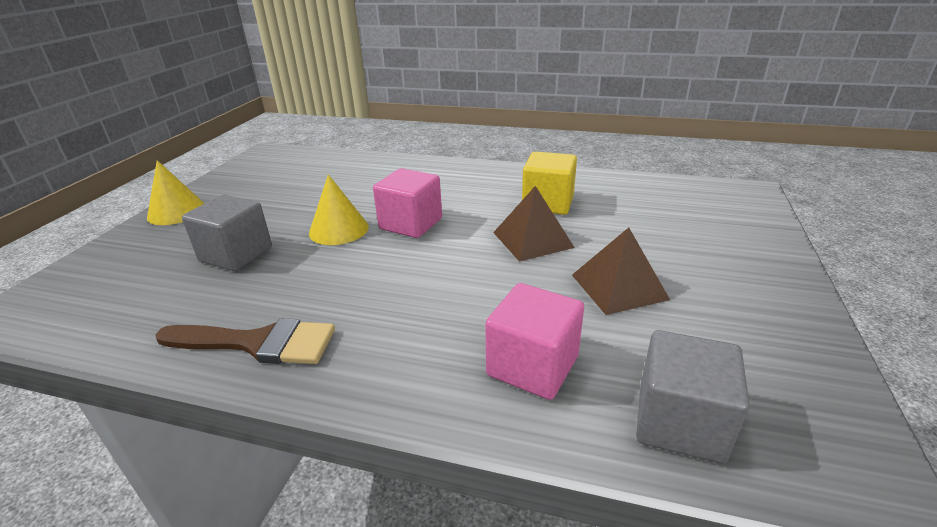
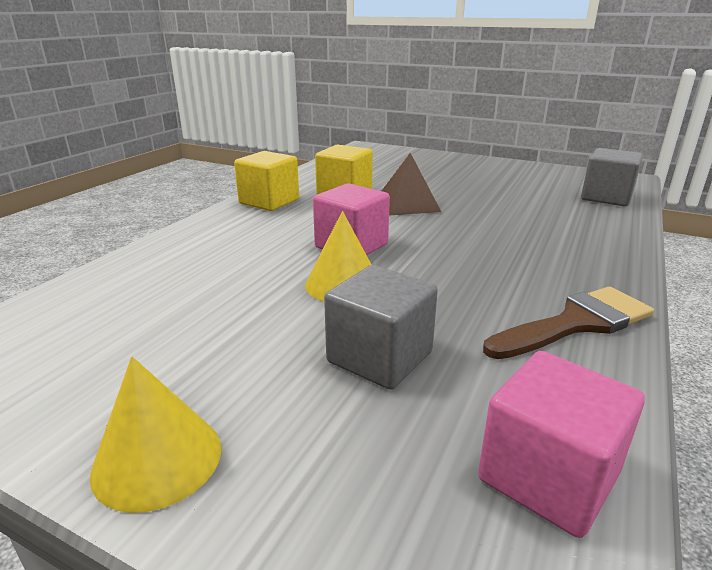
camera: 80 degrees left, 5 degrees down
brown brush [156,318,335,364] -> brown brush turned 45 degrees clockwise [483,287,654,359]
pink cube [485,283,584,400] -> pink cube moved to [478,351,645,538]
brown pyramid [572,227,670,315] -> none
none -> yellow cube [234,151,299,211]

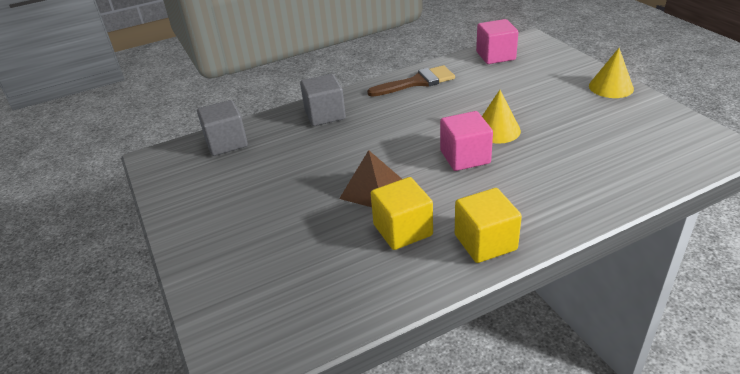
camera: 140 degrees left, 10 degrees up
grey cube [324,265,438,390] -> grey cube moved to [300,74,346,126]
brown brush [483,287,654,359] -> brown brush turned 150 degrees clockwise [367,65,455,97]

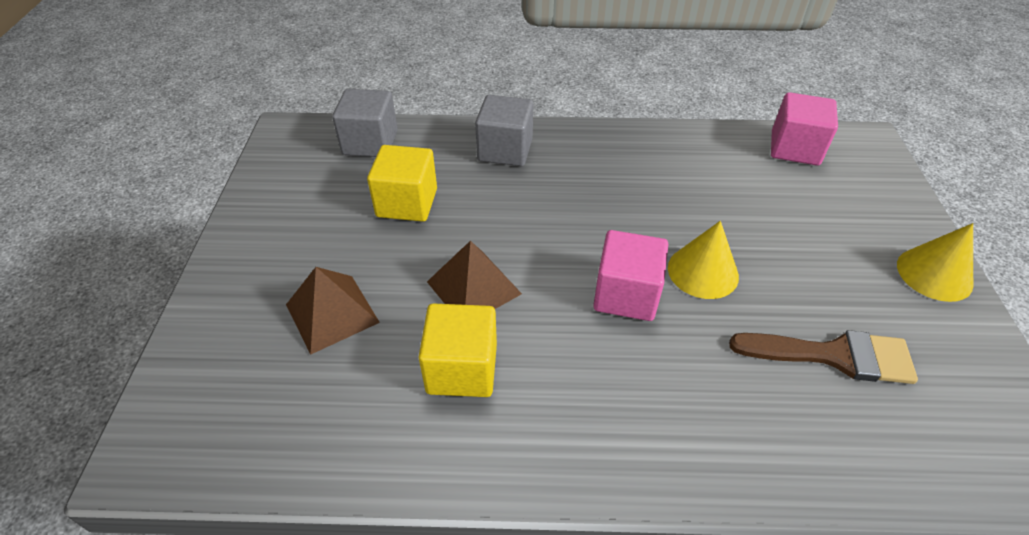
camera: 25 degrees right, 10 degrees up
brown brush [367,65,455,97] -> brown brush moved to [729,330,918,384]
yellow cube [455,188,522,263] -> yellow cube moved to [367,145,437,222]
none -> brown pyramid [286,267,380,355]

